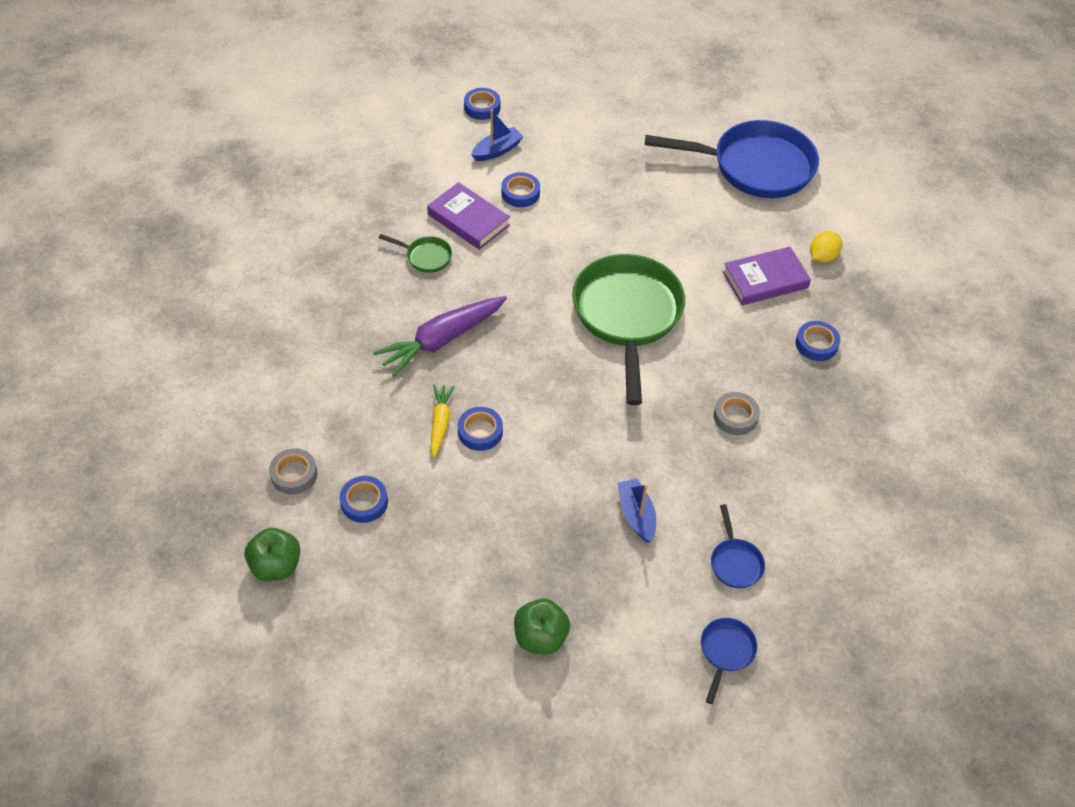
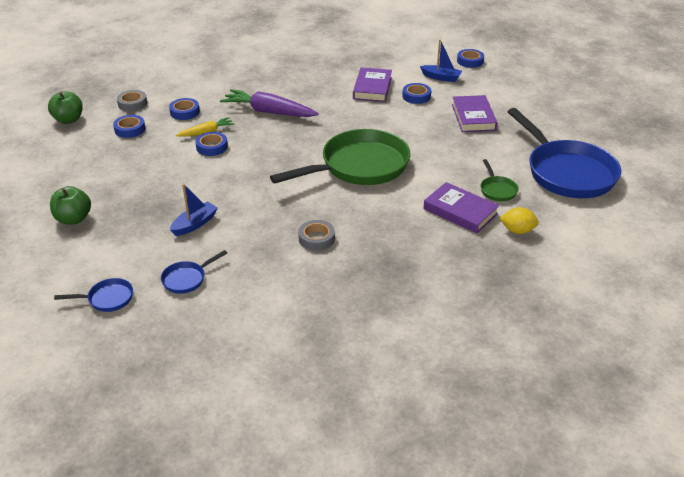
camera: 60 degrees right, 15 degrees down
green pan [379,234,452,273] -> green pan moved to [480,159,519,201]
blue tape [795,321,840,361] -> blue tape moved to [169,98,200,120]
none -> purple book [452,95,497,132]

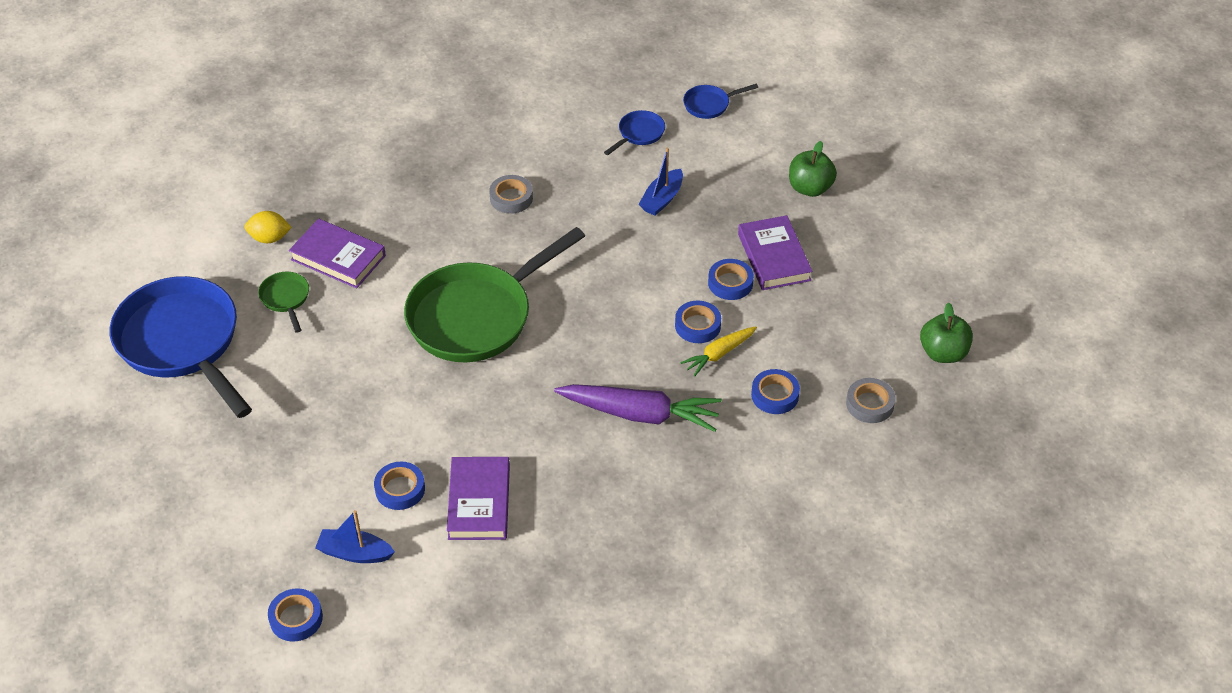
camera: 170 degrees right, 10 degrees up
blue tape [113,115,145,138] -> blue tape moved to [708,259,754,300]
purple book [452,95,497,132] -> purple book moved to [738,215,812,290]

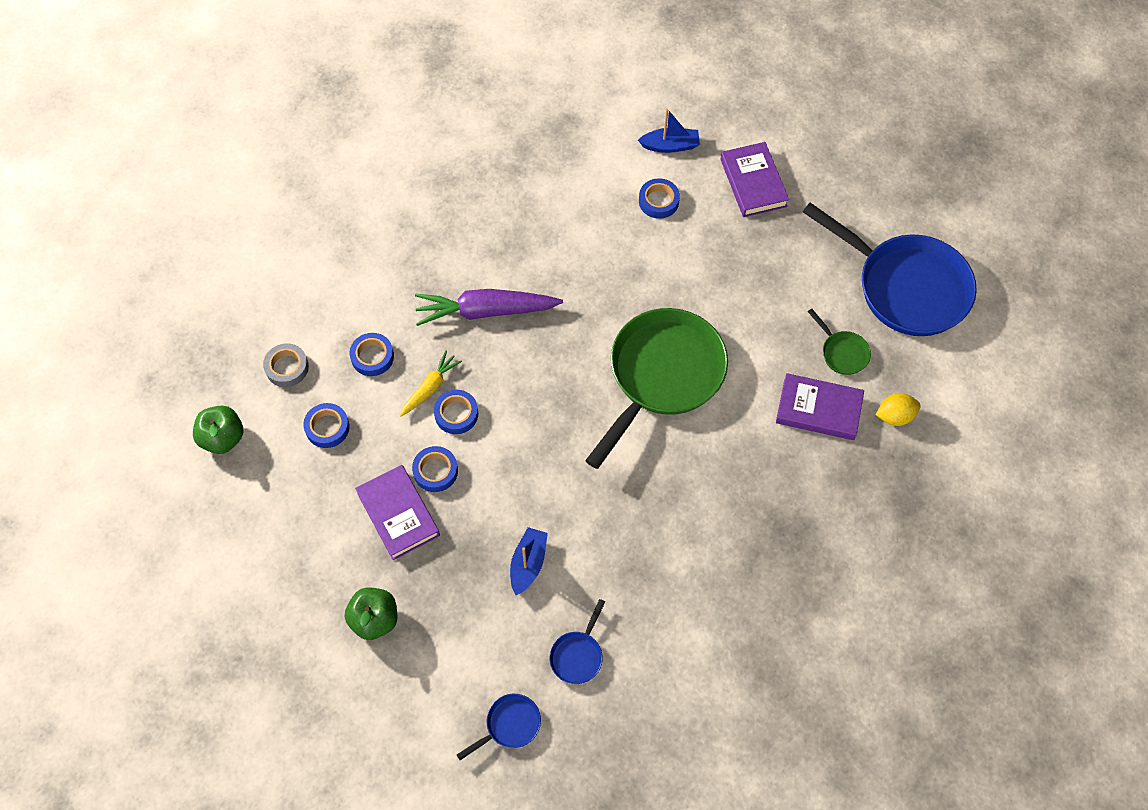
camera: 165 degrees right, 15 degrees up
blue tape [268,588,323,641] -> blue tape moved to [303,403,350,448]
purple book [447,457,510,540] -> purple book moved to [720,142,789,217]
grey tape [489,175,533,214] -> none

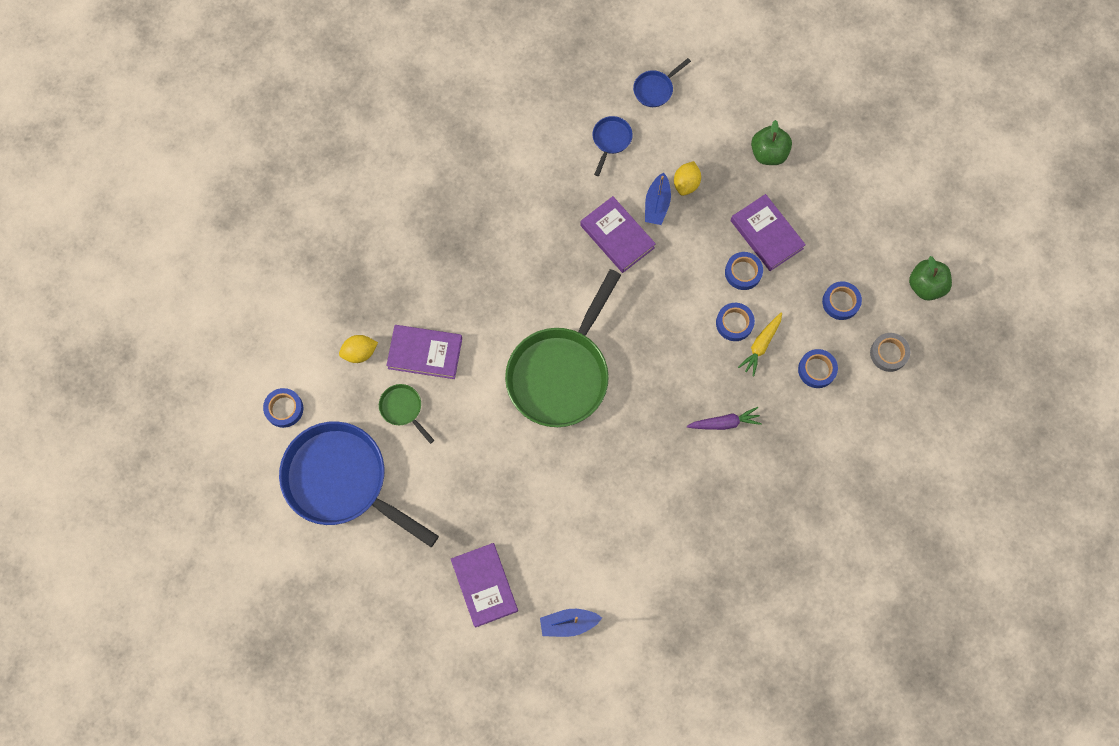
camera: 175 degrees right, 10 degrees up
purple carrot [415,289,563,326] -> purple carrot [687,407,762,430], size x0.56
blue tape [639,178,680,219] -> blue tape moved to [263,388,303,428]
none -> purple book [580,196,656,273]
none -> yellow lemon [674,161,701,196]

